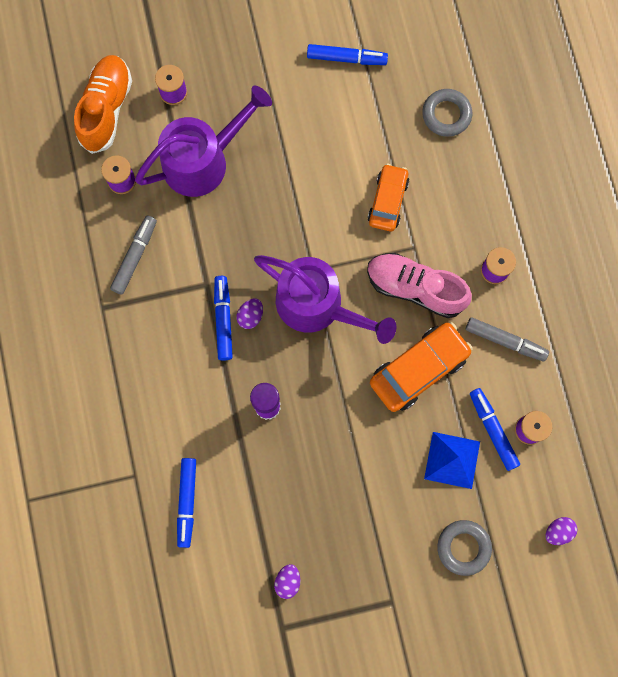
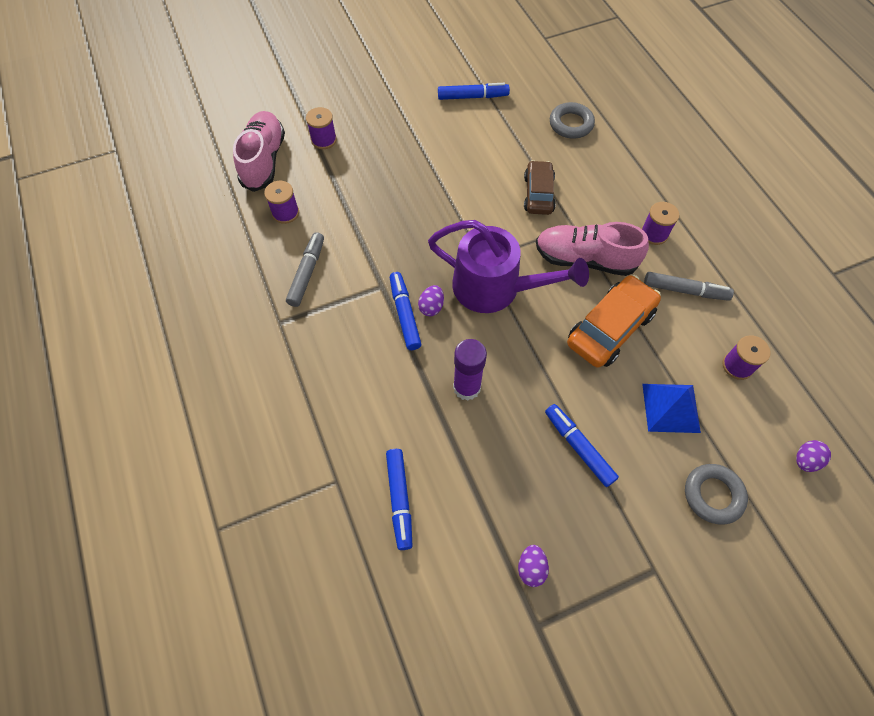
camera: 10 degrees left, 15 degrees down
orange shoe [74,55,132,154] -> pink shoe [233,111,285,192]
purple watering can [135,86,272,197] -> none
orange car [368,164,409,231] -> brown car [524,160,556,215]
blue marker [470,388,520,471] -> blue marker moved to [545,404,619,487]

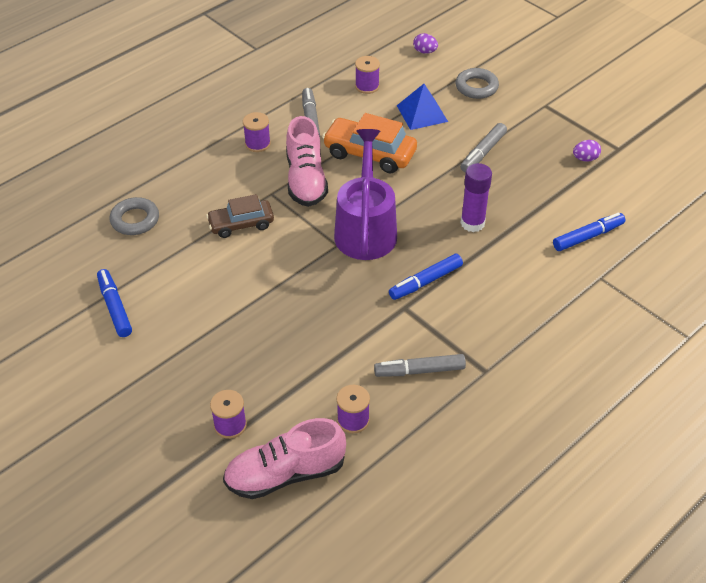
camera: 110 degrees left, 15 degrees down
purple egg [418,285,444,316] -> none
blue marker [545,404,619,487] -> grey marker [460,123,507,172]

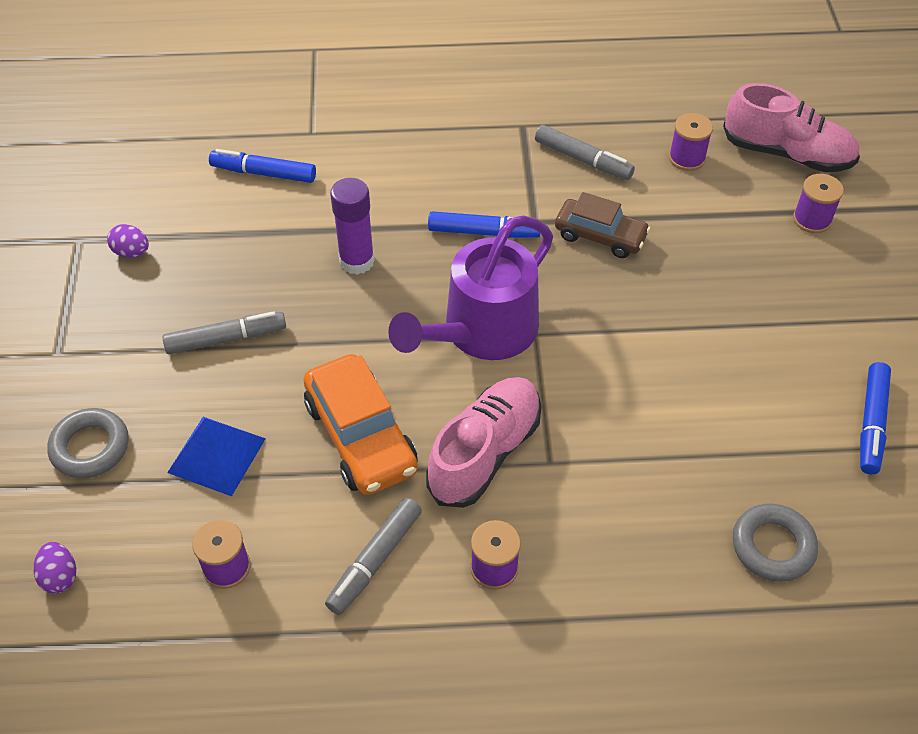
camera: 140 degrees left, 5 degrees up
brown car [206,194,274,238] -> brown car moved to [555,192,651,258]

